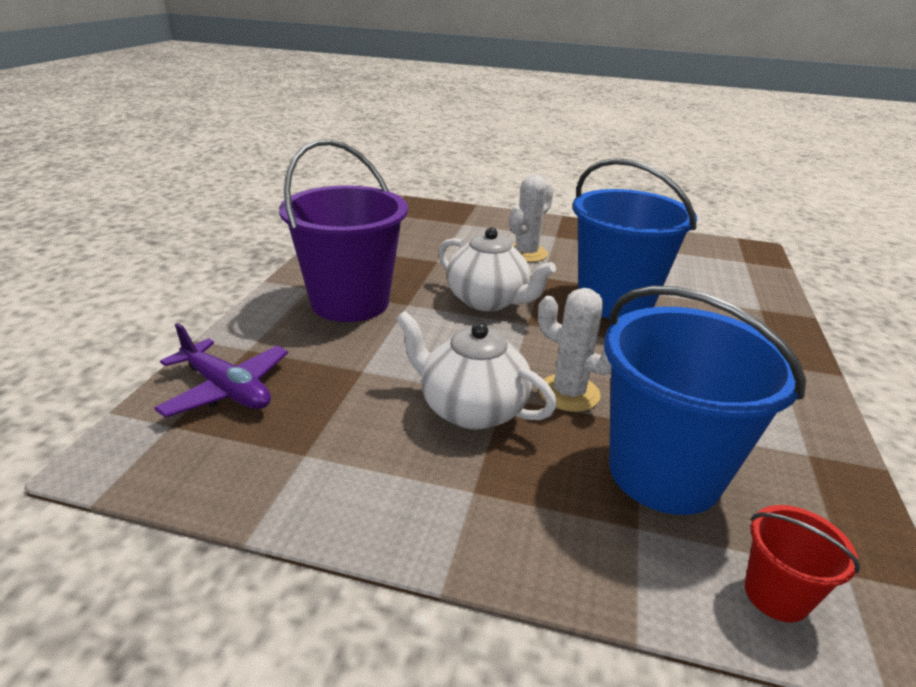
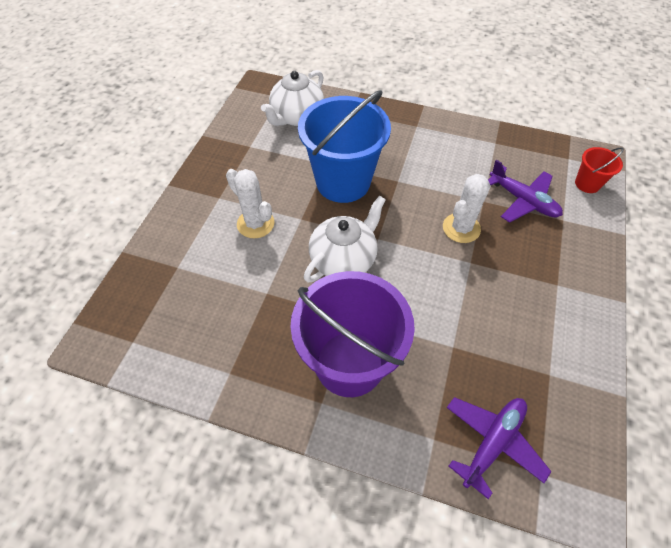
camera: 85 degrees left, 25 degrees up
white teapot [396,311,557,430] -> white teapot moved to [261,70,324,126]
blue bucket [604,285,806,515] -> purple plane [488,160,563,222]

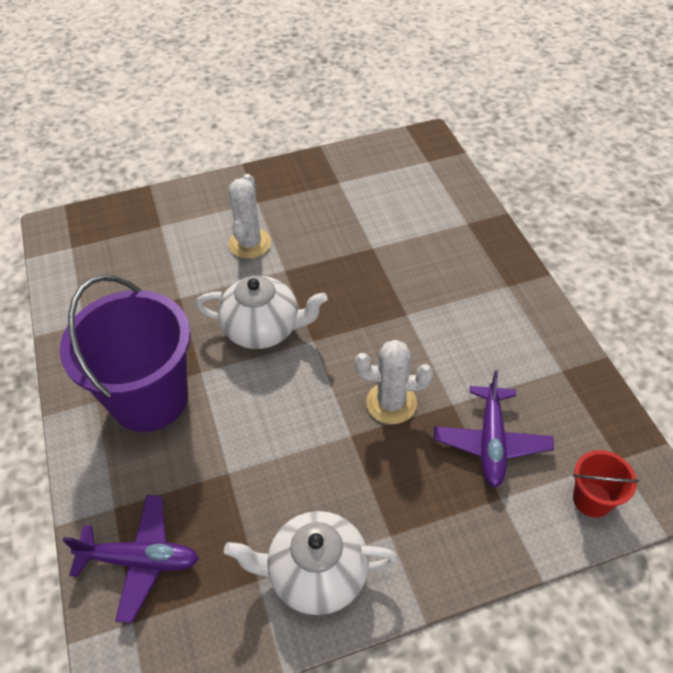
camera: 55 degrees right, 5 degrees down
white teapot [261,70,324,126] -> white teapot moved to [224,511,398,615]
blue bucket [298,90,391,203] -> none

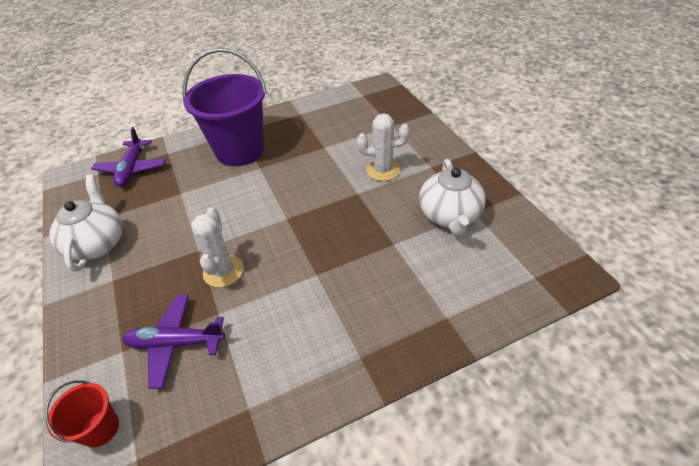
camera: 85 degrees right, 5 degrees down
white teapot [196,276,328,349] -> white teapot moved to [419,159,486,236]

